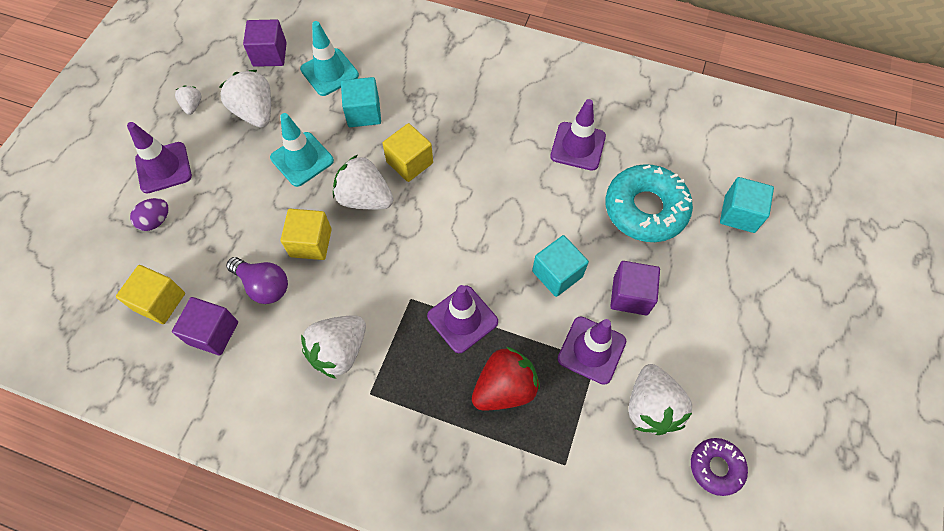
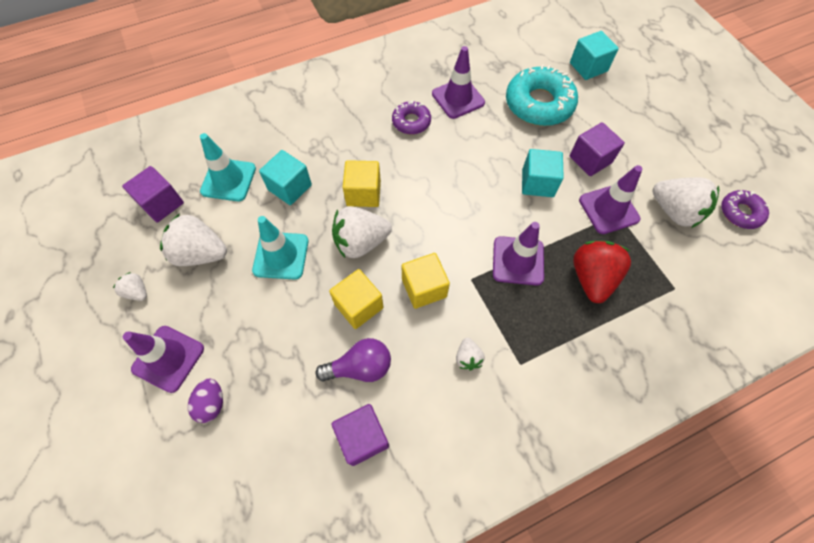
camera: 45 degrees left, 0 degrees up
yellow cube [116,265,185,324] -> yellow cube moved to [402,253,450,309]
white strawberry [301,315,366,379] -> white strawberry [456,338,485,371], size x0.50
none -> purple donut [392,101,431,134]

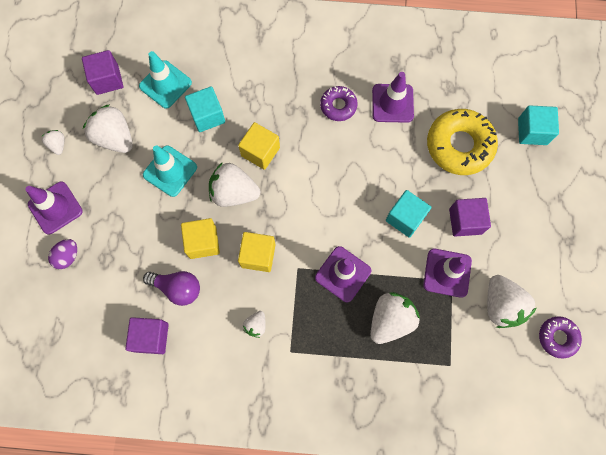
camera: 30 degrees right, 10 degrees up
turquoise donut [506,64,578,126] -> yellow donut [427,109,498,175]
red strawberry [573,241,631,303] -> white strawberry [371,292,420,344]

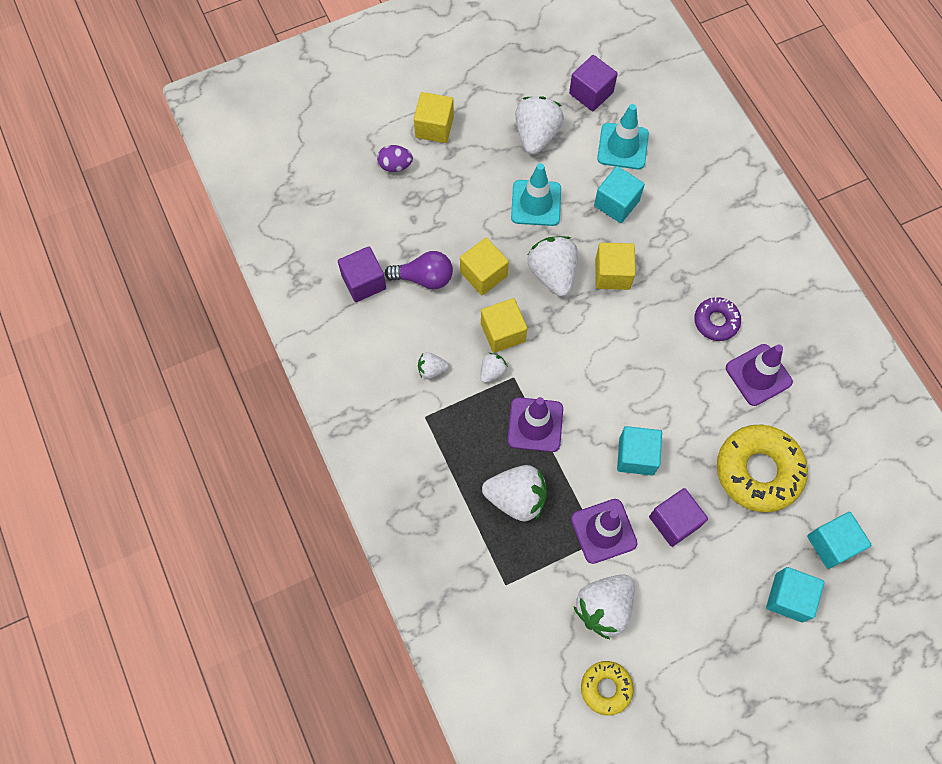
camera: 60 degrees right, 5 degrees down
purple traffic cone [25,182,83,235] -> yellow cube [414,92,454,143]
white strawberry [41,130,64,155] -> white strawberry moved to [480,353,508,383]
purple light bulb [143,271,200,306] -> purple light bulb turned 75 degrees counterclockwise [385,251,453,290]
purple donut [539,316,582,358] -> yellow donut [581,661,634,715]
none -> turquoise cube [766,567,824,623]

